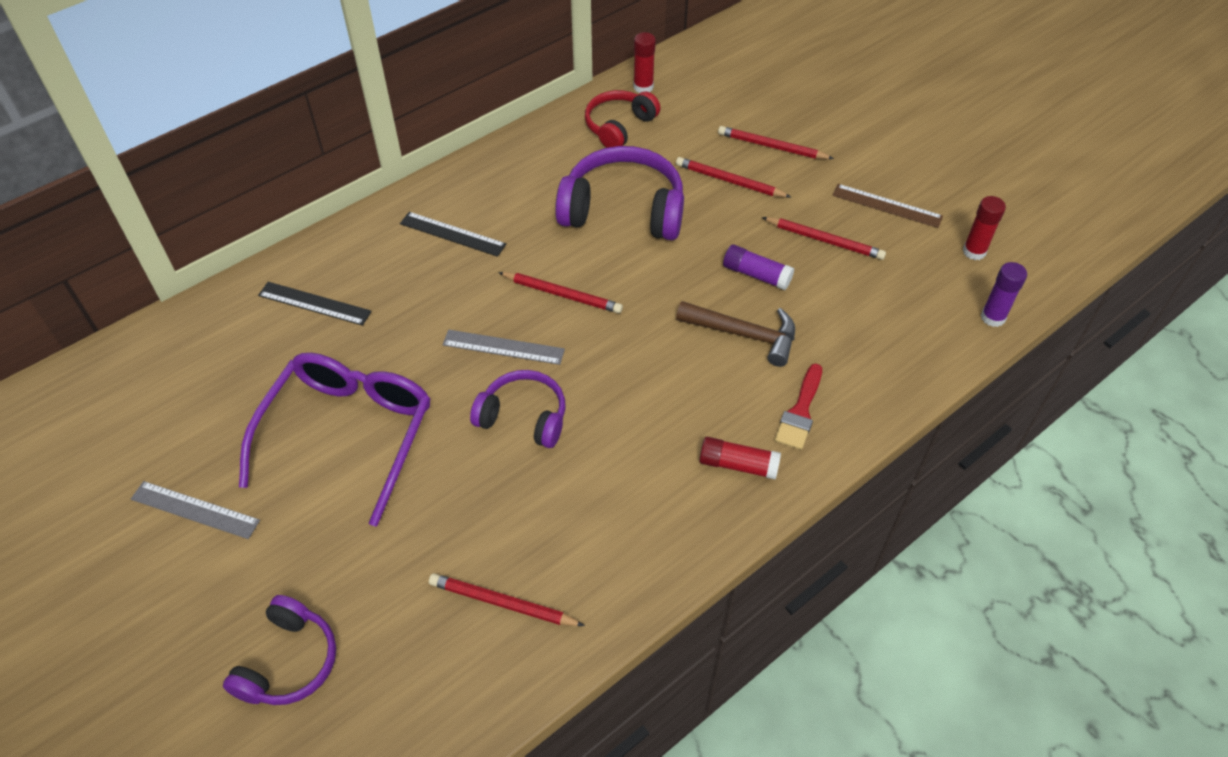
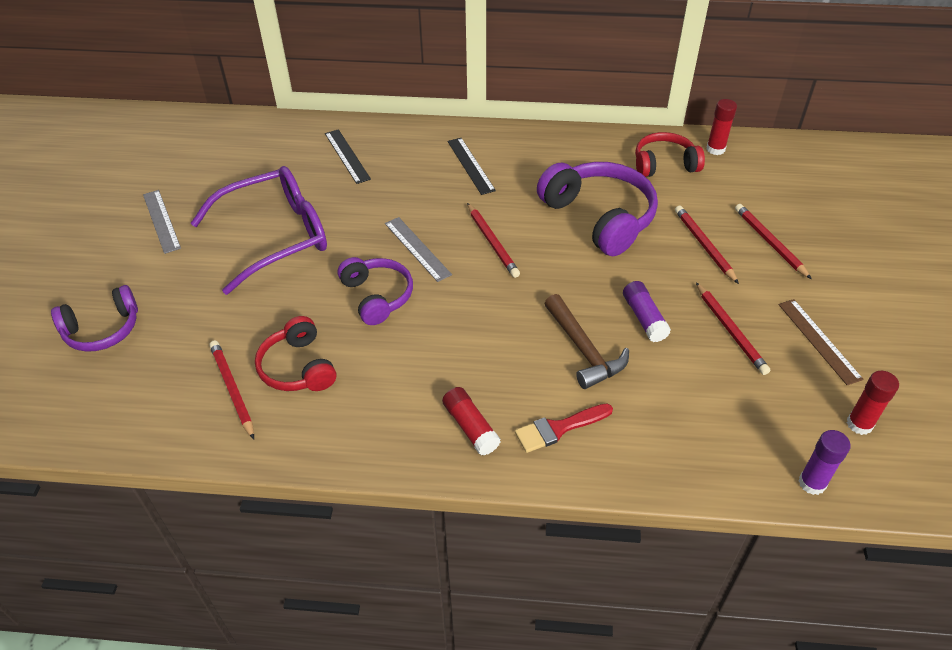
camera: 45 degrees right, 5 degrees down
none -> red headphones [255,316,336,391]

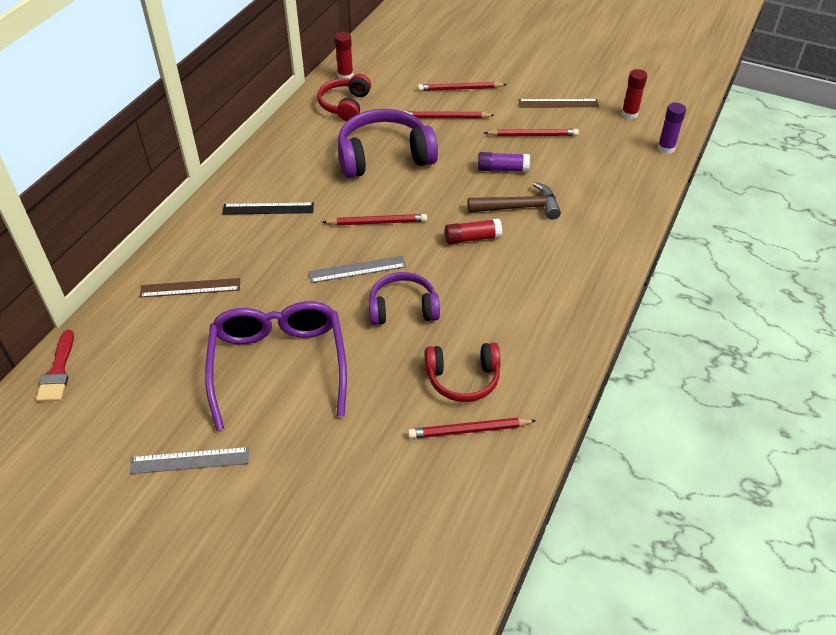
camera: 70 degrees left, 0 degrees up
purple headphones [51,285,138,352] -> none
black ruler [325,129,371,184] -> brown ruler [140,278,240,298]
red glue stick [442,387,501,456] -> red glue stick moved to [445,219,502,244]
red brush [515,404,613,453] -> red brush moved to [36,330,74,402]

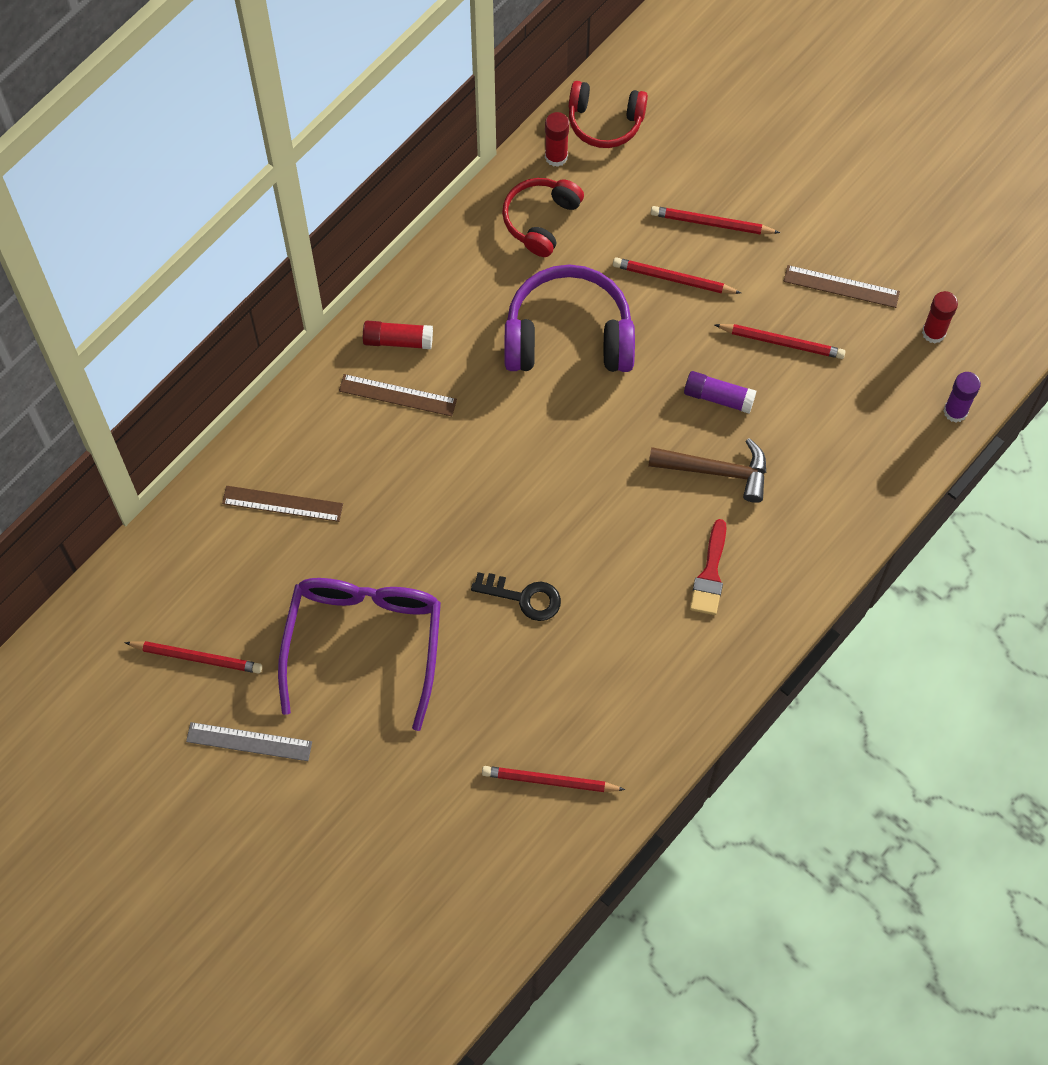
camera: 15 degrees right, 20 degrees up
red brush [36,330,74,402] -> red brush moved to [690,519,727,615]
black ruler [222,203,314,215] -> brown ruler [339,374,457,416]
grey ruler [309,256,406,283] -> none
red pencil [322,214,427,225] -> red pencil moved to [125,641,262,674]
purple headphones [368,272,440,325] -> black key [471,572,561,621]
red headphones [425,342,501,402] -> red headphones moved to [569,81,648,148]
red glue stick [445,219,502,244] -> red glue stick moved to [363,321,433,349]

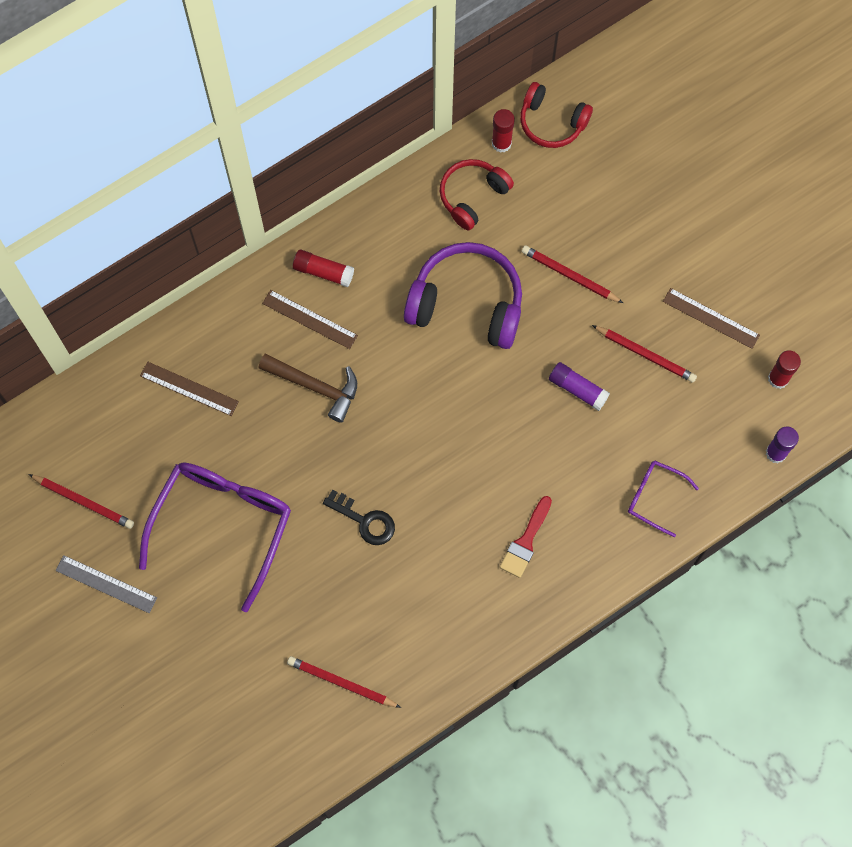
camera: 15 degrees right, 5 degrees up
brown hammer [648,438,766,503] -> brown hammer moved to [258,354,357,423]
red pencil [651,206,780,234] -> none
none -> purple glasses [628,461,699,537]

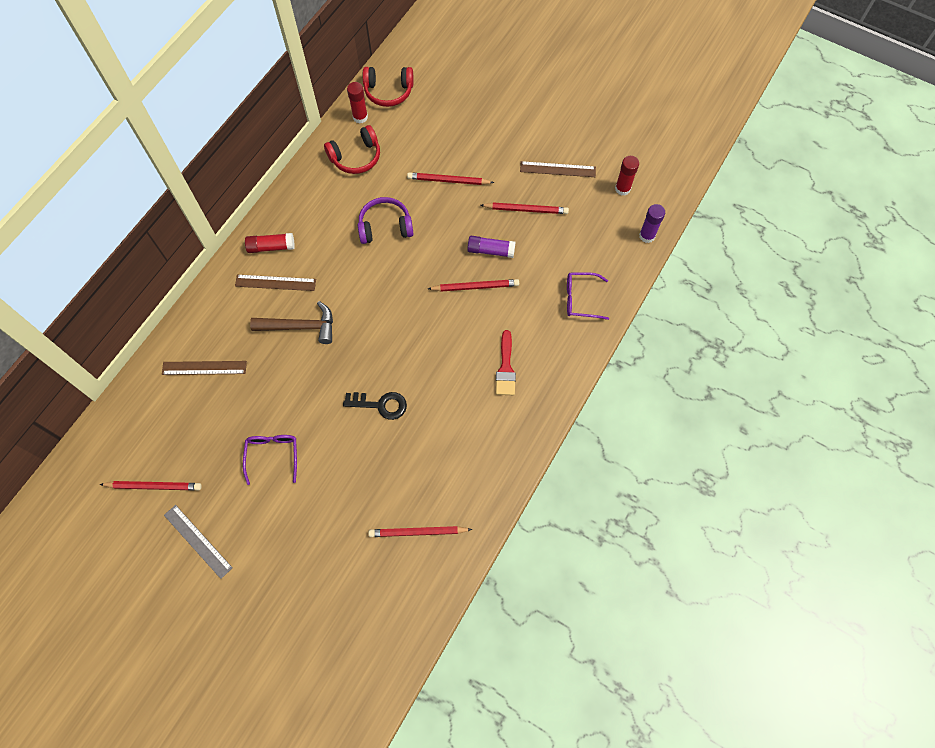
camera: 25 degrees left, 5 degrees down
grey ruler [56,555,157,613] -> grey ruler turned 45 degrees clockwise [164,505,233,579]
purple glasses [139,462,291,612] -> purple glasses [243,435,297,485], size x0.49
purple headphones [404,242,522,349] -> purple headphones [358,197,414,244], size x0.62
red headphones [440,159,514,231] -> red headphones turned 135 degrees counterclockwise [324,125,380,174]
none -> red pencil [428,279,519,292]

